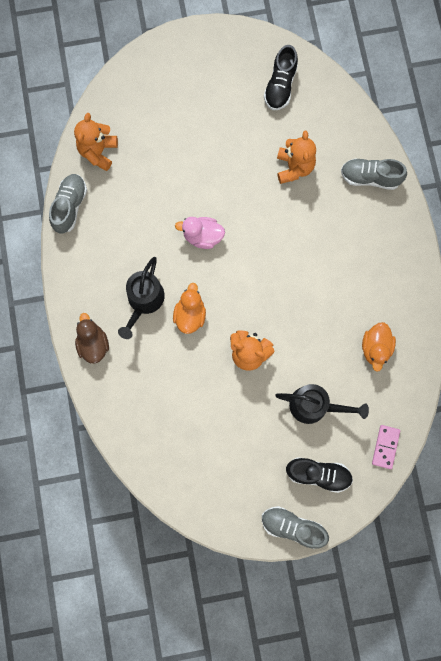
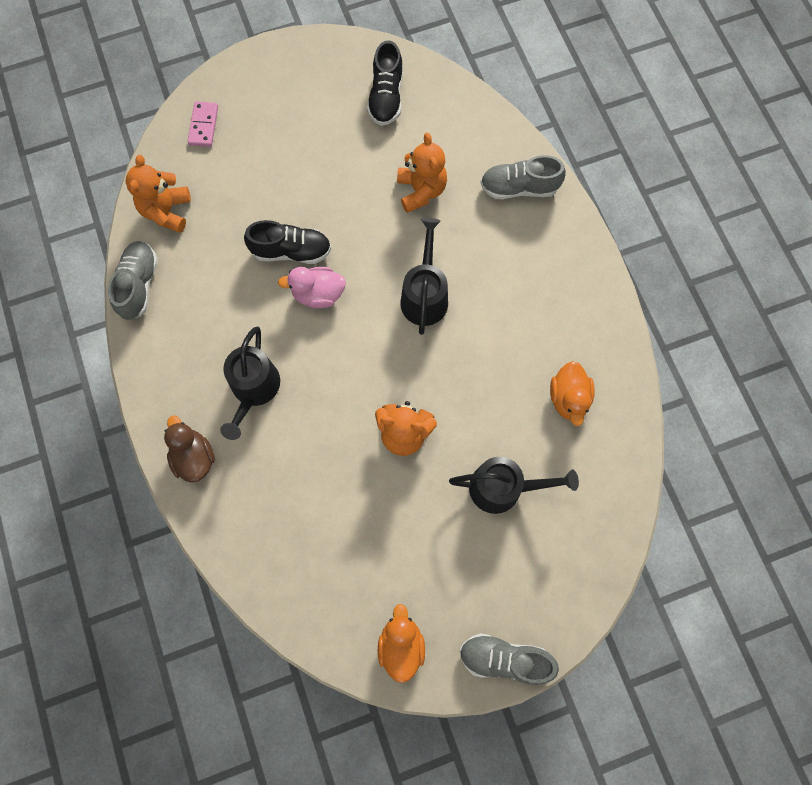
camera: 10 degrees left, 5 degrees down
orange duck [173,283,206,334] -> orange duck moved to [378,604,425,683]
black shoe [286,457,353,493] -> black shoe moved to [244,220,331,264]
pink domino [372,425,400,469] -> pink domino moved to [187,101,218,147]
none -> black watering can [400,218,448,335]

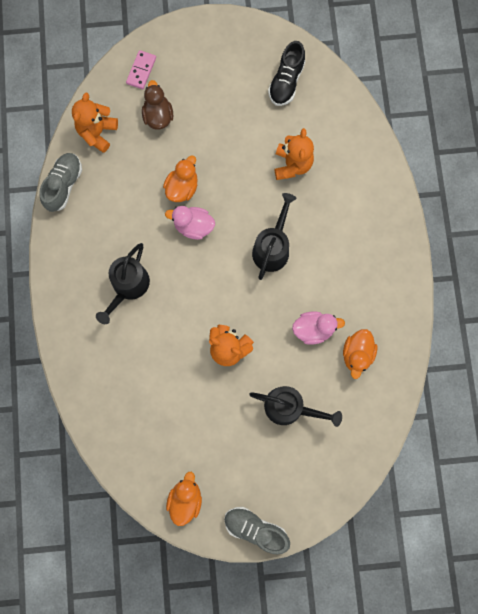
camera: 15 degrees right, 5 degrees up
brown duck [164,416,215,483] -> brown duck moved to [142,80,173,130]
black shoe [244,220,331,264] -> orange duck [163,155,198,202]
grey shoe [480,155,566,199] -> none
none -> pink duck [292,311,345,345]

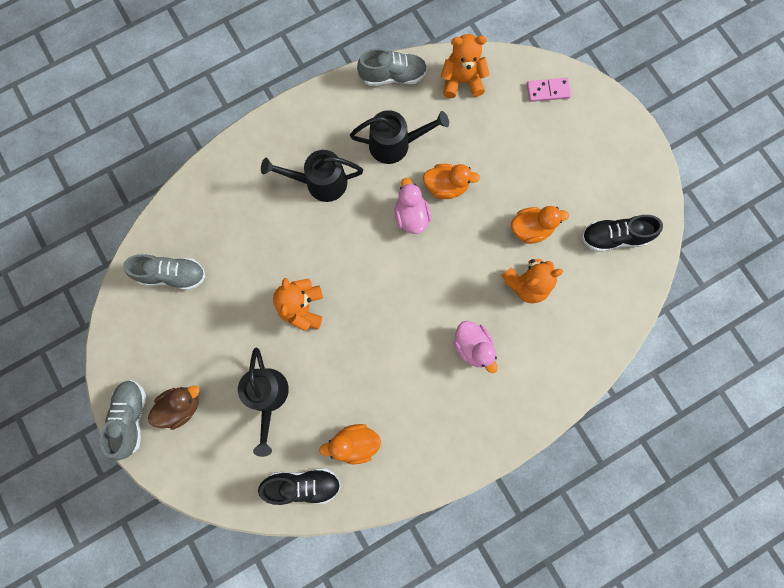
camera: 65 degrees right, 0 degrees up
brown duck [142,80,173,130] -> brown duck moved to [148,386,200,430]
orange duck [166,472,202,526] -> orange duck moved to [511,206,569,244]
black watering can [252,193,297,280] -> black watering can moved to [350,110,449,164]
pink duck [292,311,345,345] -> pink duck moved to [453,321,498,373]
none -> grey shoe [123,254,206,290]
none -> black shoe [258,468,341,505]

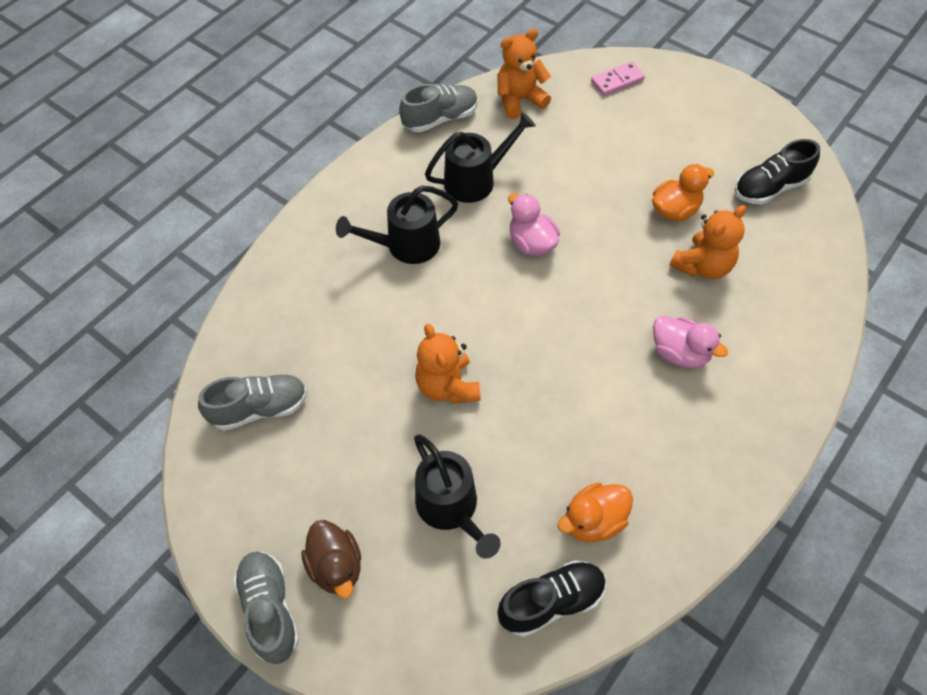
camera: 20 degrees left, 20 degrees down
brown duck [148,386,200,430] -> brown duck turned 120 degrees clockwise [301,520,361,599]
orange duck [423,164,480,199] -> none

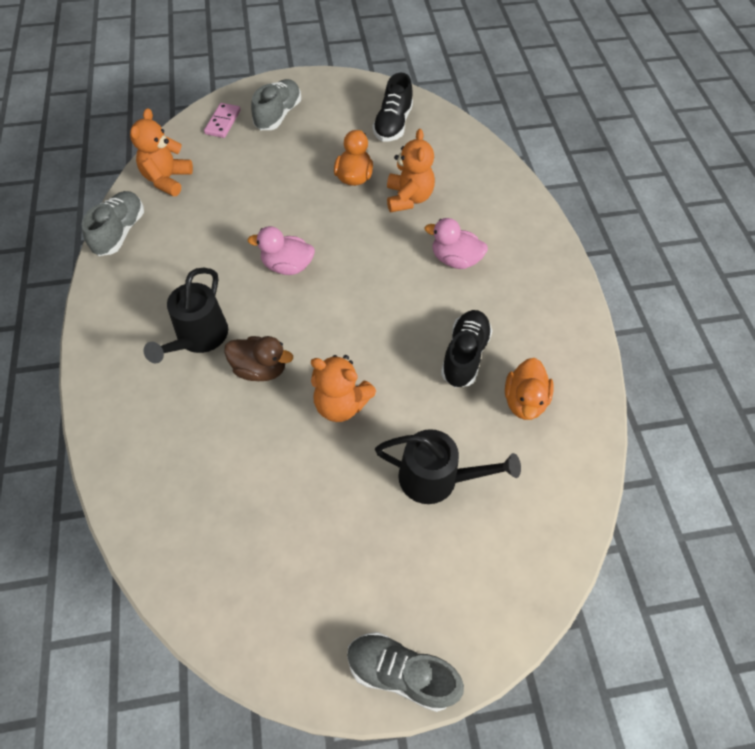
camera: 50 degrees left, 0 degrees up
grey shoe [198,374,307,431] -> grey shoe moved to [251,79,301,130]
brown duck [301,520,361,599] -> brown duck moved to [224,336,293,381]
black watering can [425,112,536,203] -> none
black shoe [497,560,606,637] -> black shoe moved to [441,310,492,388]
pink duck [653,316,728,368] -> pink duck turned 150 degrees counterclockwise [425,218,488,269]

